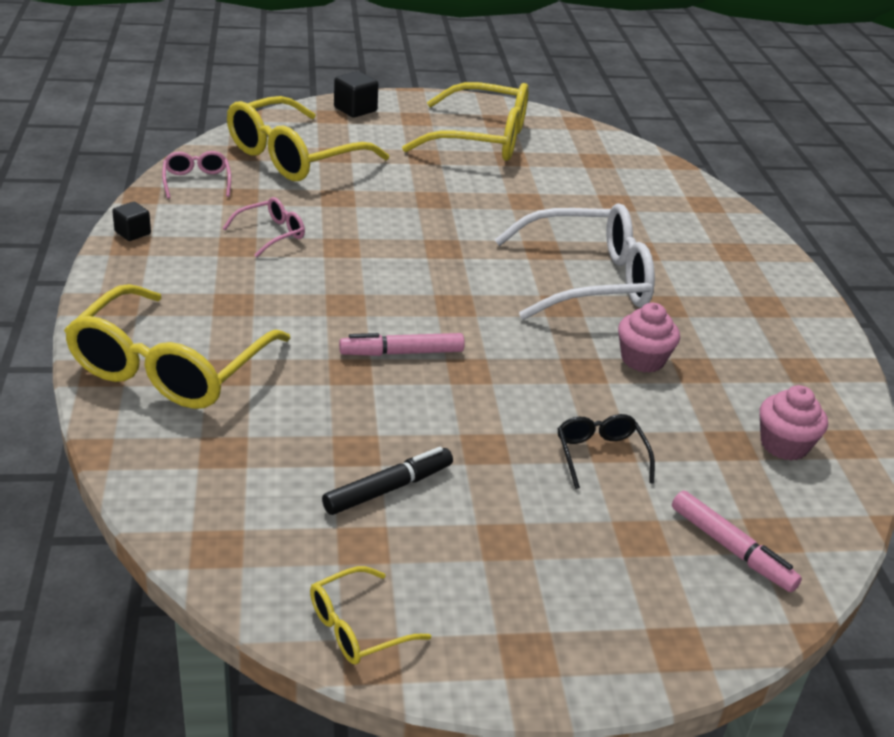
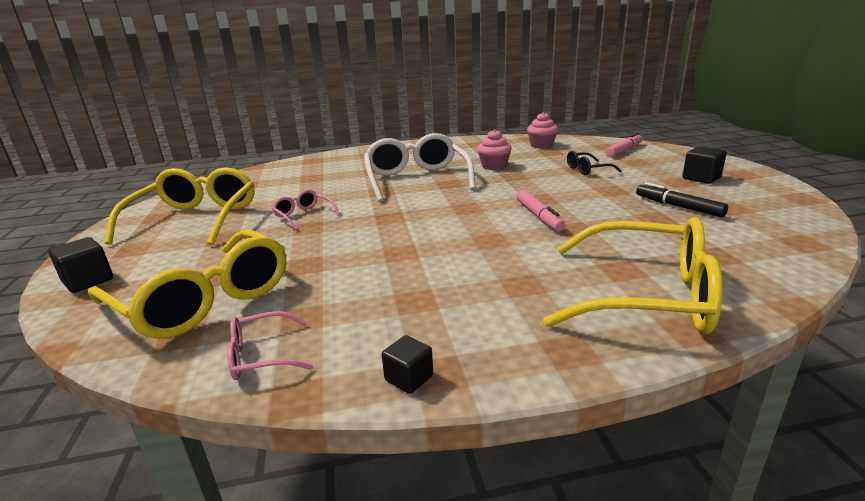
camera: 90 degrees left, 10 degrees down
pink glasses [223,197,305,258] -> pink glasses moved to [272,189,340,230]
yellow glasses [310,566,431,665] -> none
none -> black cube [682,146,727,184]

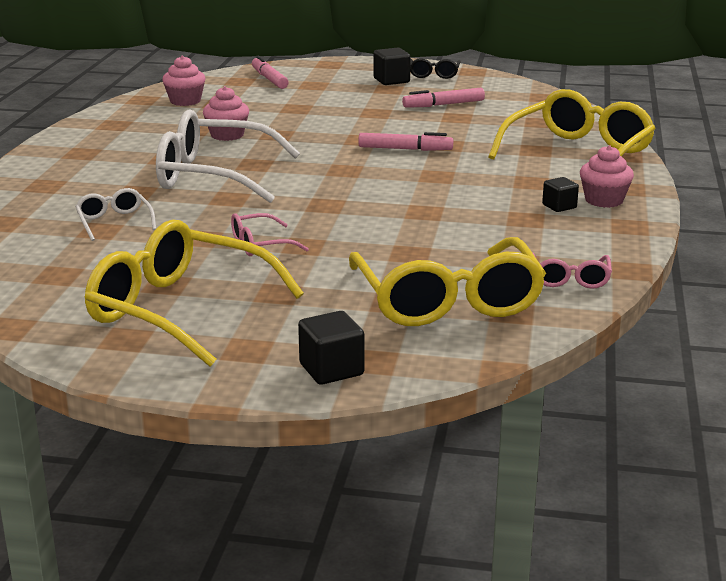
camera: 70 degrees left, 0 degrees up
yellow glasses [88,229,286,339] -> yellow glasses turned 105 degrees clockwise [349,237,546,326]
black cube [382,335,433,394] -> black cube moved to [542,177,579,212]
black glasses [567,151,622,175] -> black glasses moved to [410,58,461,79]
black marker [636,182,728,217] -> pink marker [402,88,485,108]
none -> white glasses [75,188,156,241]
none -> pink cupcake [580,145,634,208]

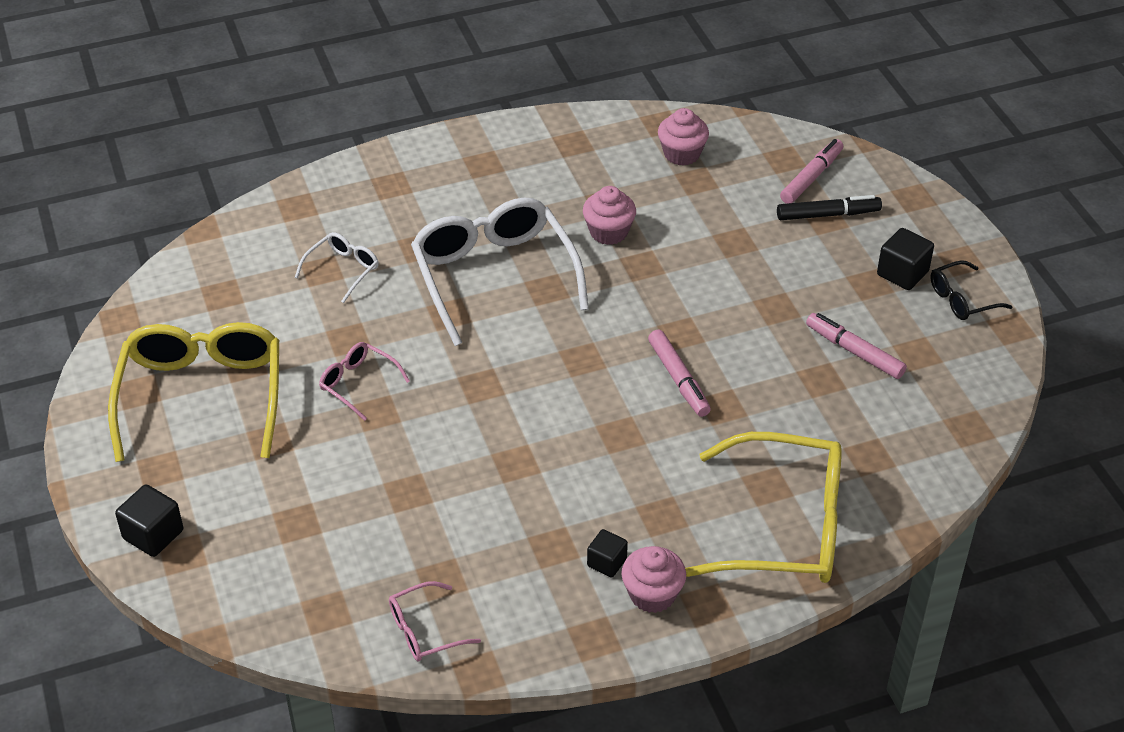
camera: 60 degrees right, 20 degrees up
yellow glasses [349,237,546,326] -> none
none -> black marker [777,195,882,220]

